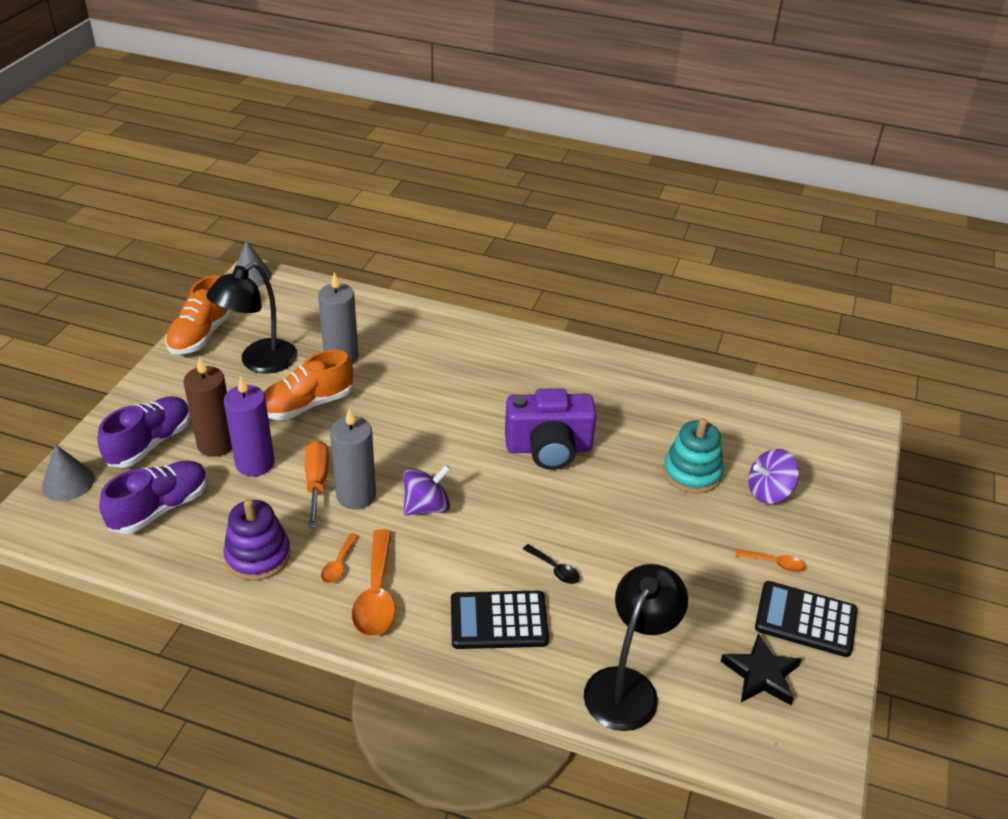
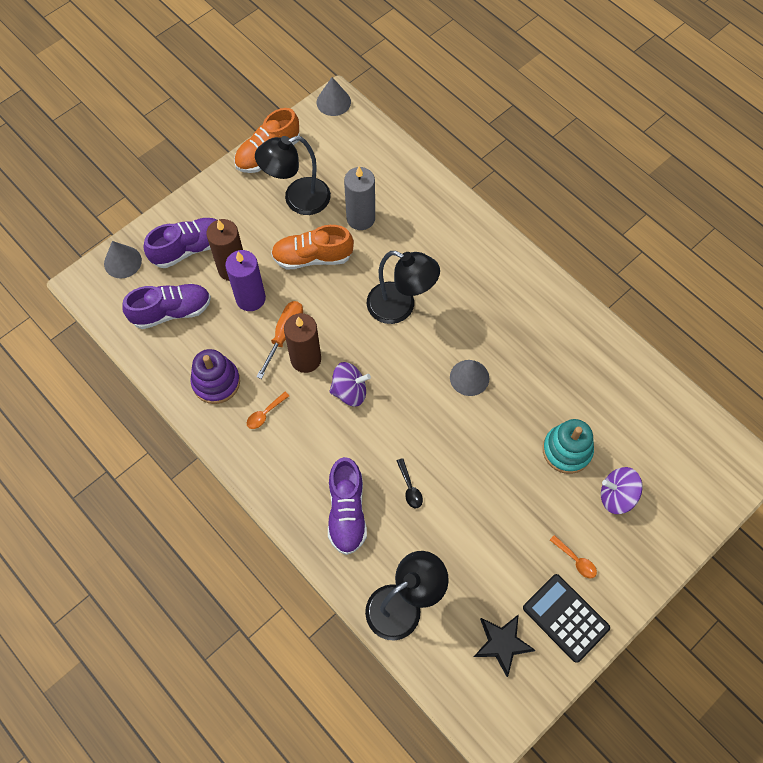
camera: 30 degrees right, 25 degrees up
grey candle [330,408,376,510] -> brown candle [284,313,321,373]
orange spoon [352,529,395,637] -> none
black calculator [451,591,549,649] -> purple shoe [328,457,367,555]
purple camera [505,388,597,470] -> grey cone [450,360,489,396]
none -> black lamp [367,251,440,324]

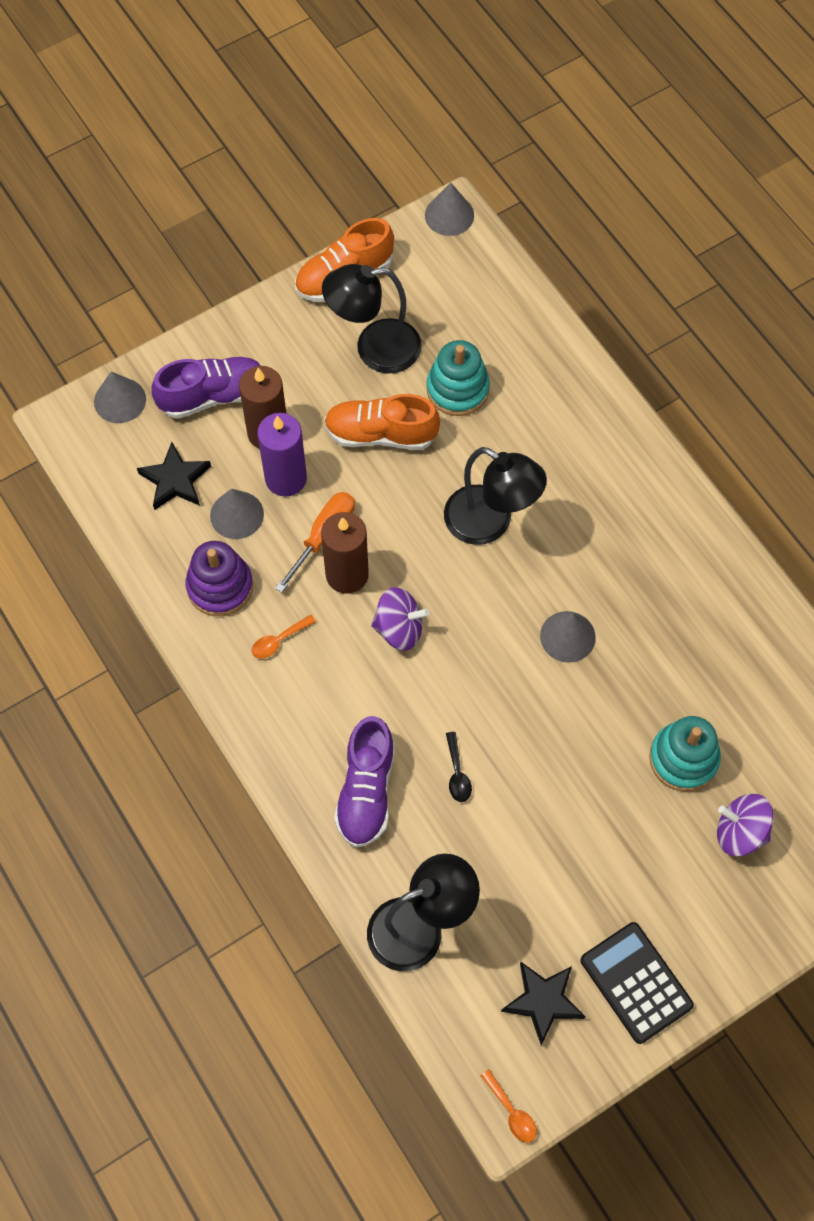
camera: 10 degrees right, 0 degrees up
purple shoe [122,284,211,329] -> black star [137,442,211,510]
grey candle [344,167,375,230] -> turquoise stacking toy [427,340,490,416]
orange spoon [550,535,597,579] -> orange spoon moved to [480,1069,537,1143]
none -> grey cone [210,489,264,539]

